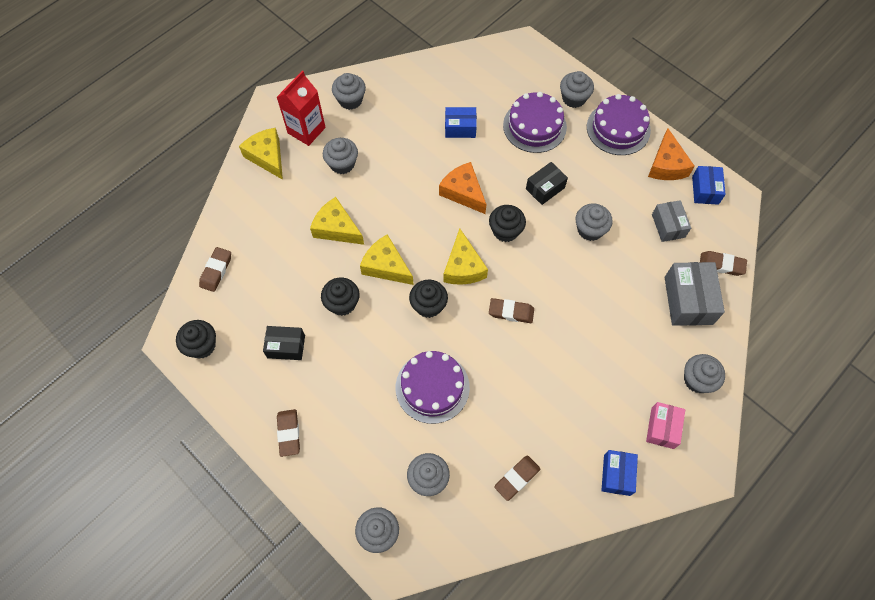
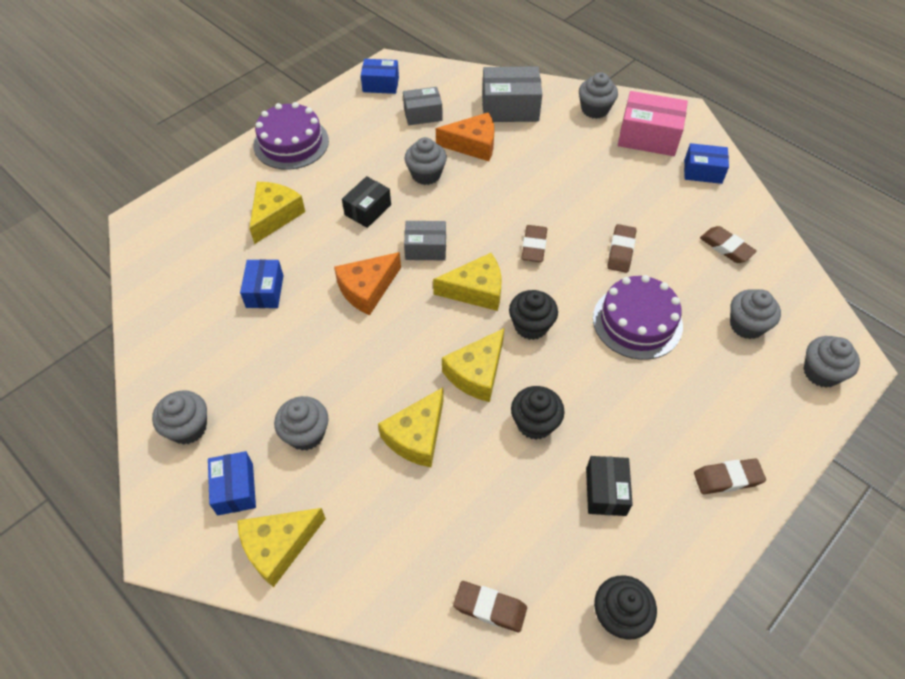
camera: 90 degrees left, 10 degrees down
red carton [277,71,326,146] -> blue box [208,451,256,515]
black cupcake [489,205,526,242] -> grey box [404,221,446,260]
purple cake [503,92,567,153] -> yellow cheese [249,182,305,244]
black box [526,162,568,205] -> black box turned 75 degrees clockwise [342,176,391,228]
grey cupcake [560,71,594,108] -> none
pink box [646,402,685,449] -> pink box [618,91,688,156], size x1.59
orange cheese [648,128,695,180] -> orange cheese moved to [436,112,494,161]
brown eraser [700,251,747,276] -> brown eraser moved to [607,224,636,273]

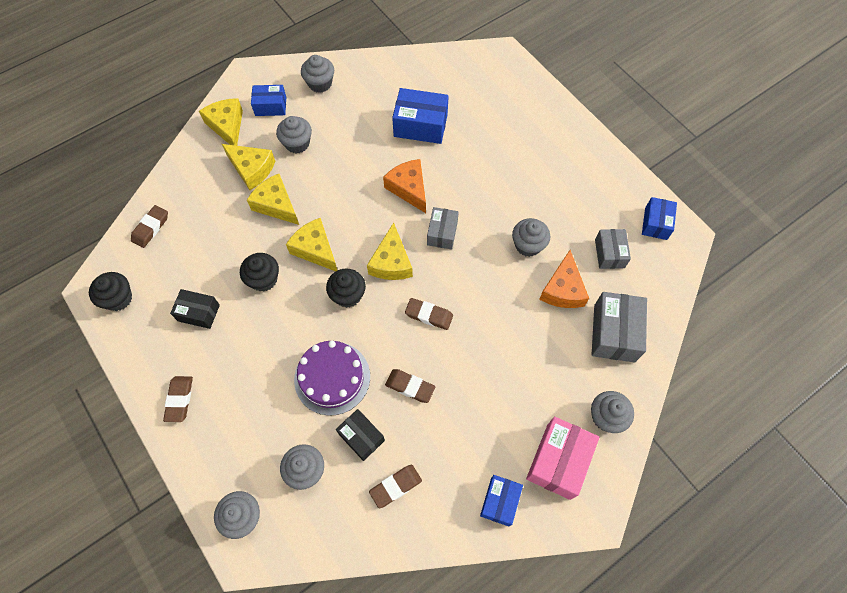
camera: 100 degrees right, 10 degrees up
blue box [240,259,284,308] -> blue box [392,88,449,144], size x1.59
yellow cheese [249,182,305,244] -> yellow cheese moved to [222,144,275,190]
purple cake [253,102,329,170] -> none
black box [342,176,391,228] -> black box moved to [336,409,385,461]

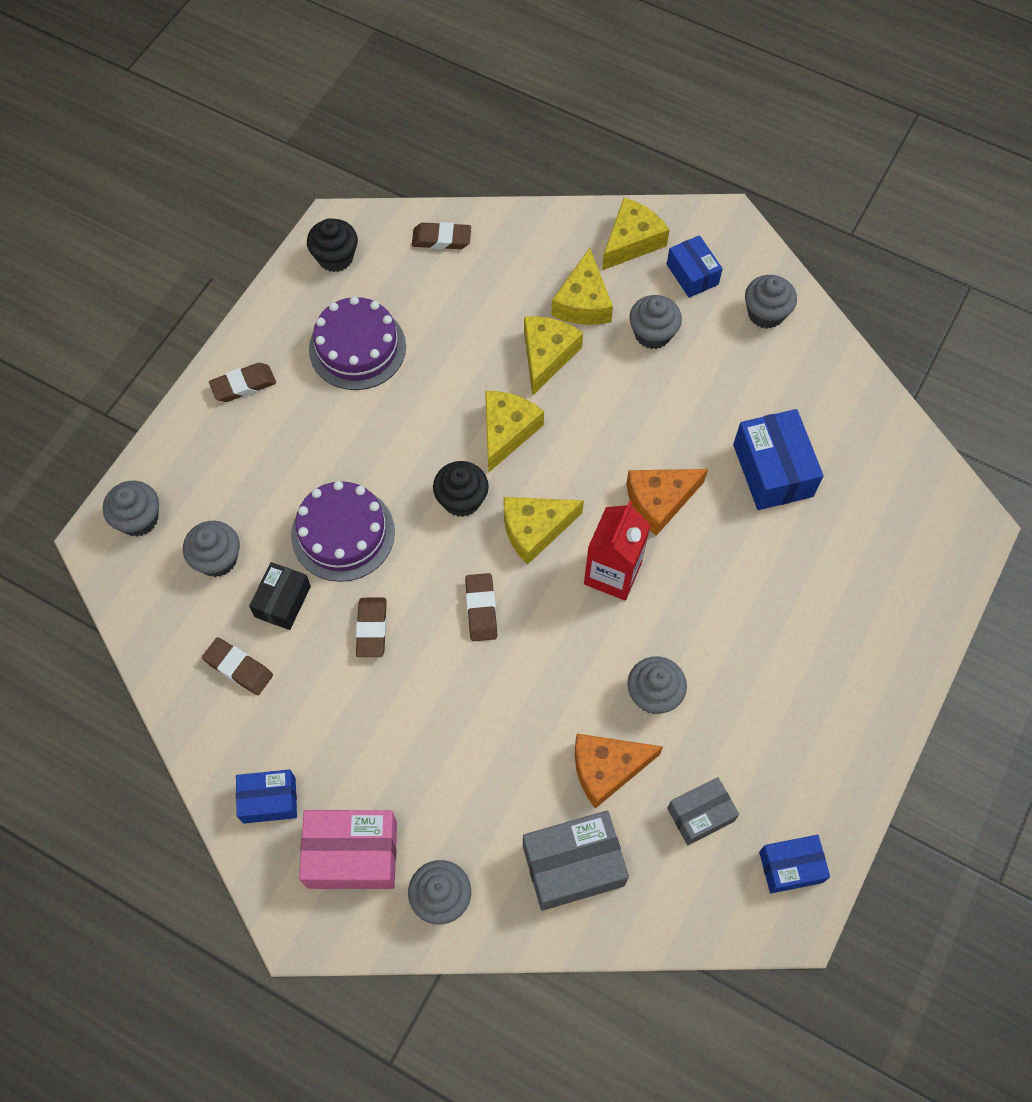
camera: 65 degrees right, 0 degrees up
black box [170,289,220,329] -> purple cake [309,296,406,390]
black cupcake [240,253,279,292] -> none
orange cheese [383,159,426,213] -> orange cheese turned 150 degrees counterclockwise [626,469,708,536]
grey box [427,207,459,249] -> red carton [584,501,651,600]

